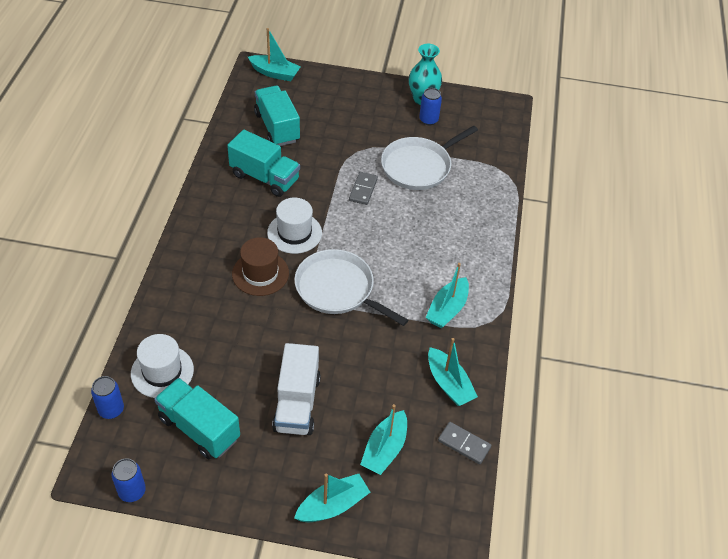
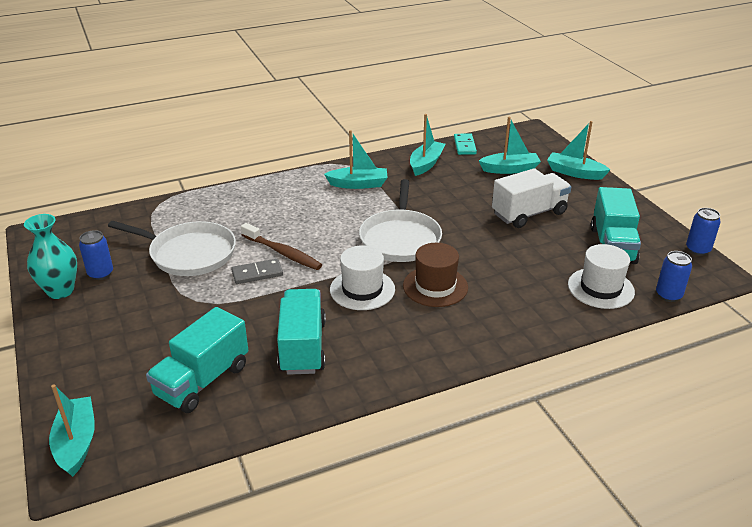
camera: 120 degrees left, 15 degrees down
grey domino [438,422,491,464] -> turquoise domino [454,134,477,155]
none -> brown toothbrush [241,223,322,270]

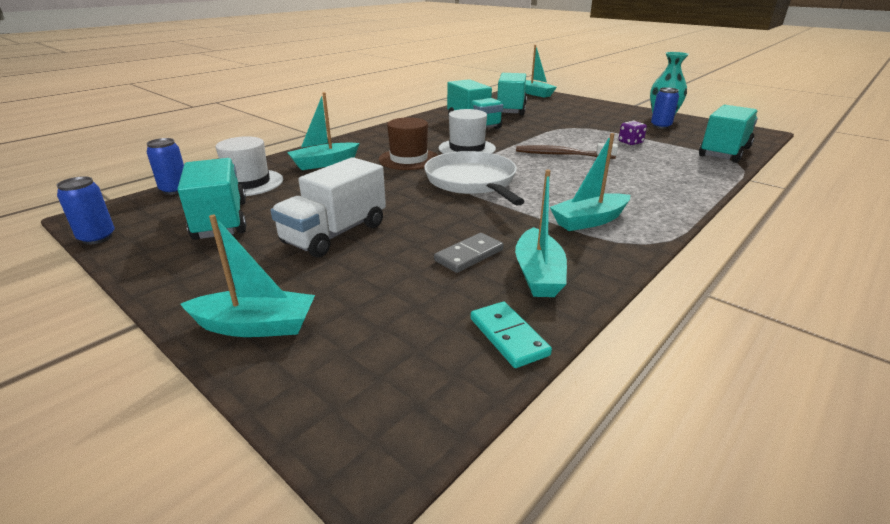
camera: 155 degrees right, 5 degrees down
white pan [108,221,236,276] -> purple dice [619,121,647,145]
grey domino [231,259,283,284] -> grey domino moved to [434,233,504,273]
turquoise boat [479,117,541,174] -> turquoise boat moved to [287,92,360,170]
none -> turquoise truck [699,105,758,163]

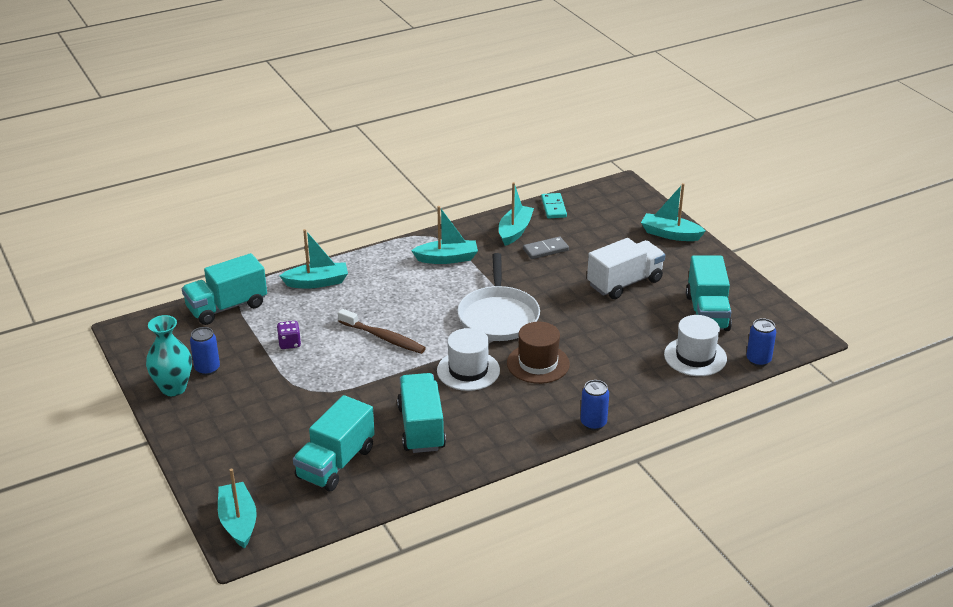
camera: 160 degrees left, 5 degrees up
blue can [56,176,115,245] -> blue can moved to [580,380,609,430]
turquoise boat [287,92,360,170] -> turquoise boat moved to [280,229,348,288]

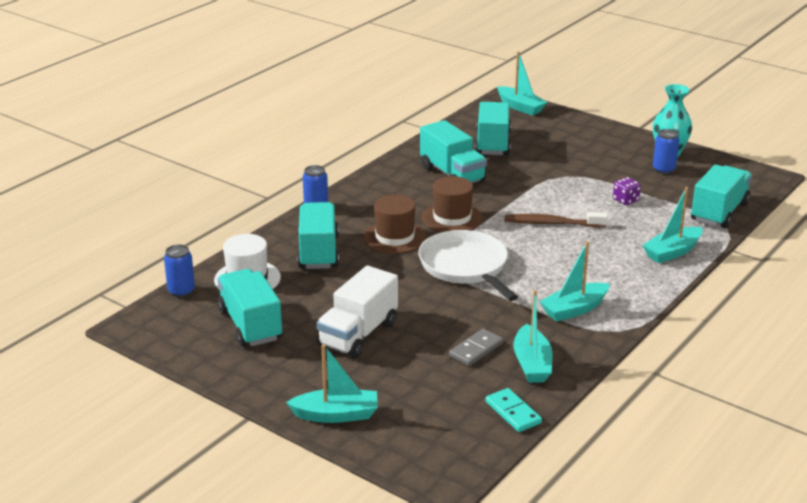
camera: 155 degrees right, 5 degrees down
white hat [437,328,500,391] -> brown hat [422,176,483,232]
none -> turquoise truck [297,202,339,269]

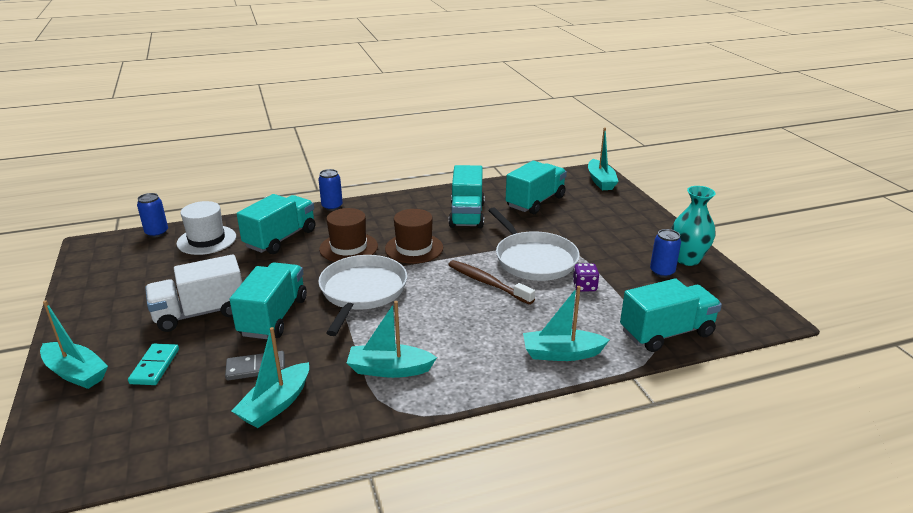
camera: 35 degrees right, 0 degrees up
turquoise truck [218,269,283,347] -> turquoise truck moved to [229,262,307,339]
turquoise domino [486,388,542,432] -> turquoise domino moved to [128,344,179,385]
none -> white pan [488,207,580,281]

